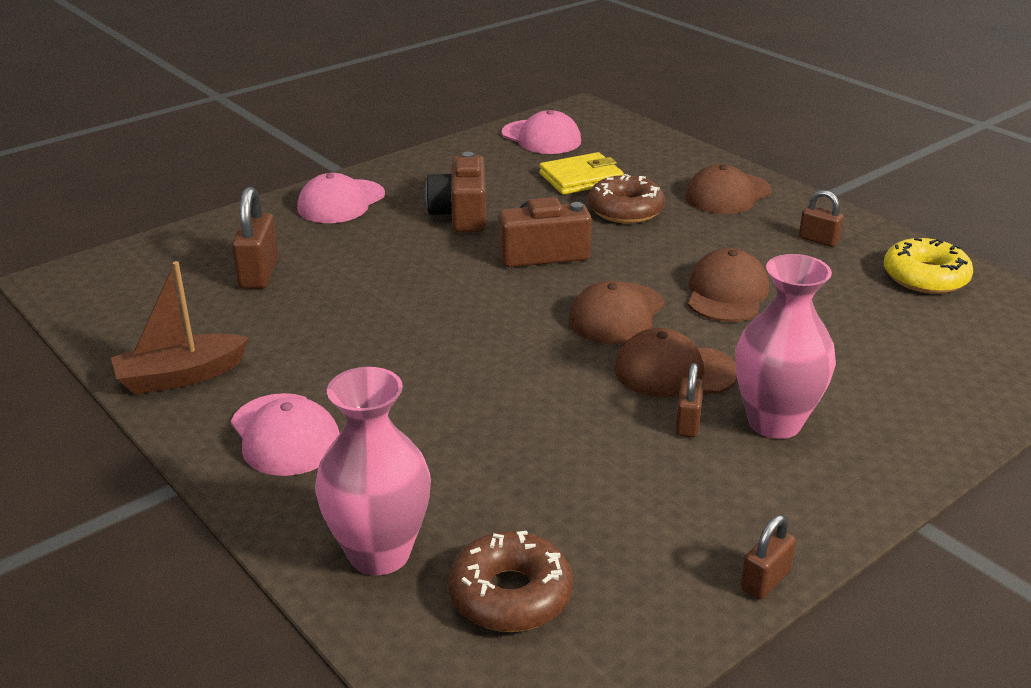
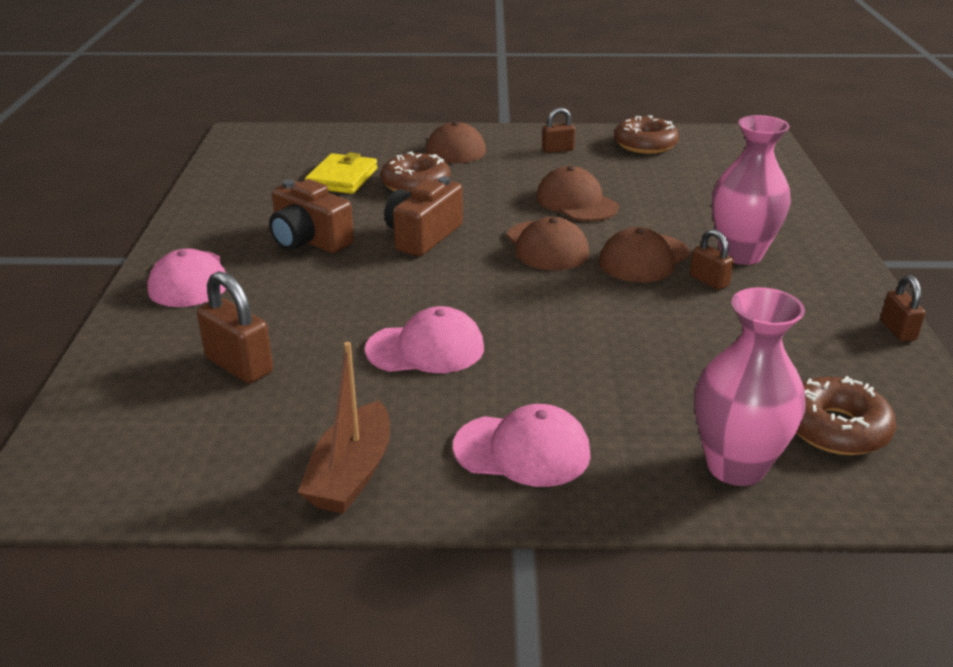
camera: 50 degrees left, 0 degrees up
pink cap [501,110,581,154] -> pink cap moved to [365,306,484,373]
yellow donut [884,238,973,294] -> brown donut [614,115,679,154]

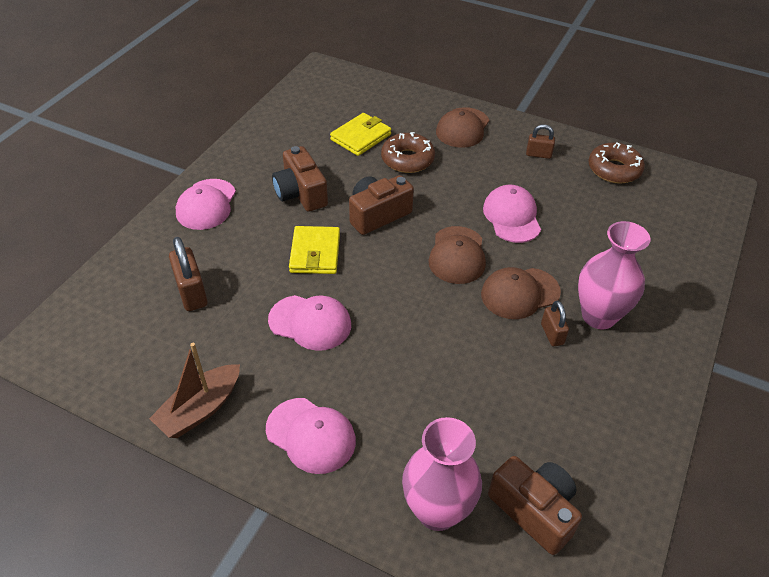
camera: 25 degrees right, 15 degrees up
brown cap [536,166,619,221] -> pink cap [483,185,541,243]
brown donut [796,376,896,455] -> brown camera [488,456,582,555]
brown padlock [880,275,925,342] -> none
none -> yellow wallet [289,226,340,274]

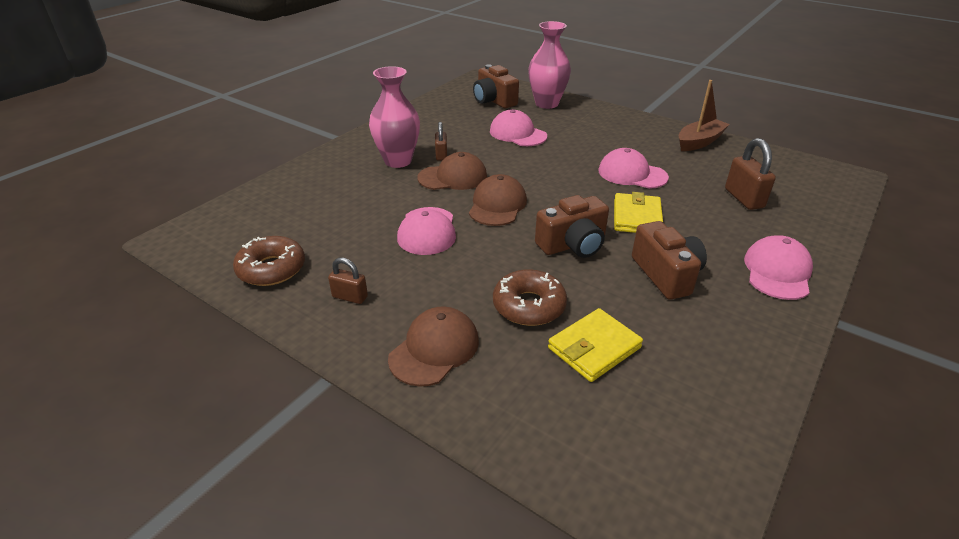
camera: 170 degrees left, 10 degrees down
pink cap [266,398,356,474] -> pink cap moved to [490,110,547,146]

